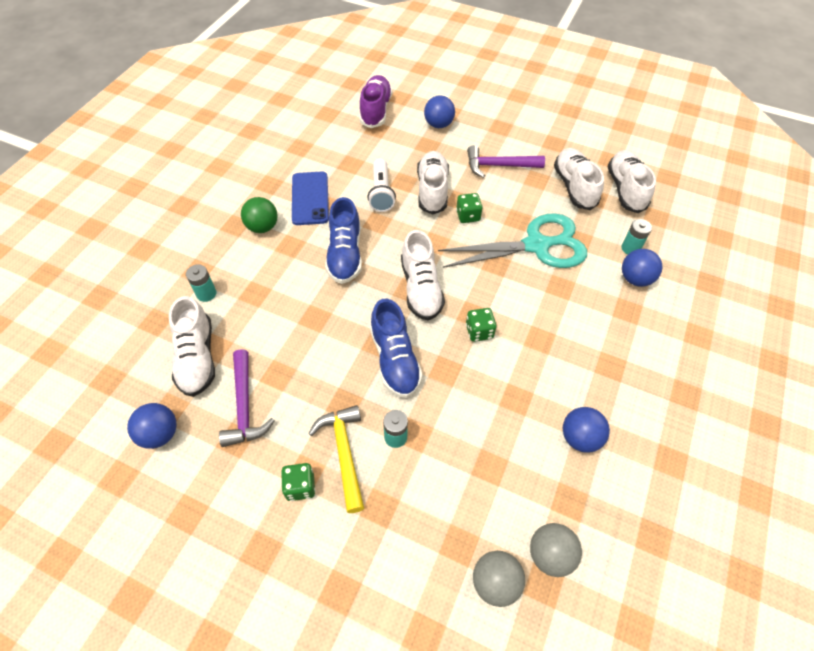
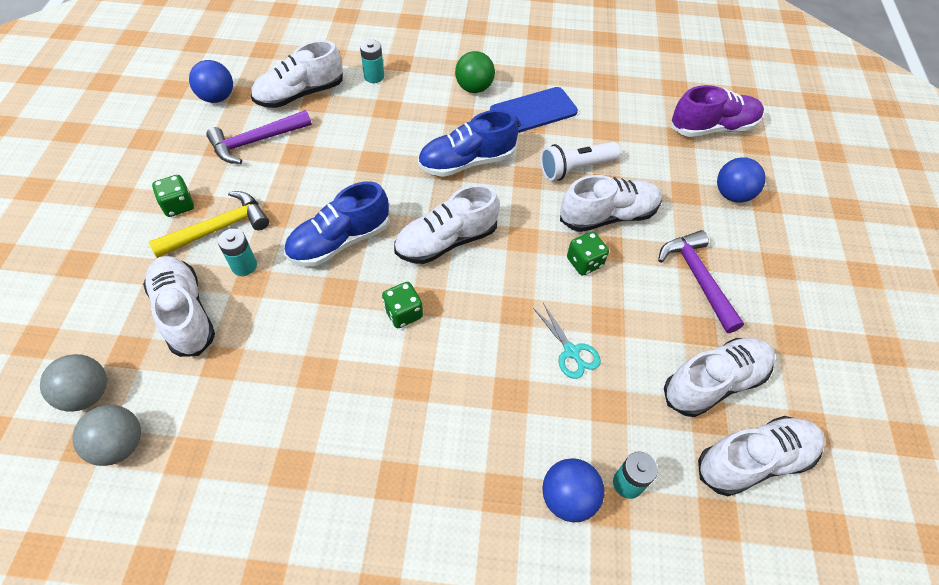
camera: 70 degrees right, 0 degrees up
turquoise scissors [438,213,587,268] -> turquoise scissors [533,303,601,379], size x0.42
blue ball [563,407,610,453] -> none
none -> white shoe [143,256,215,357]

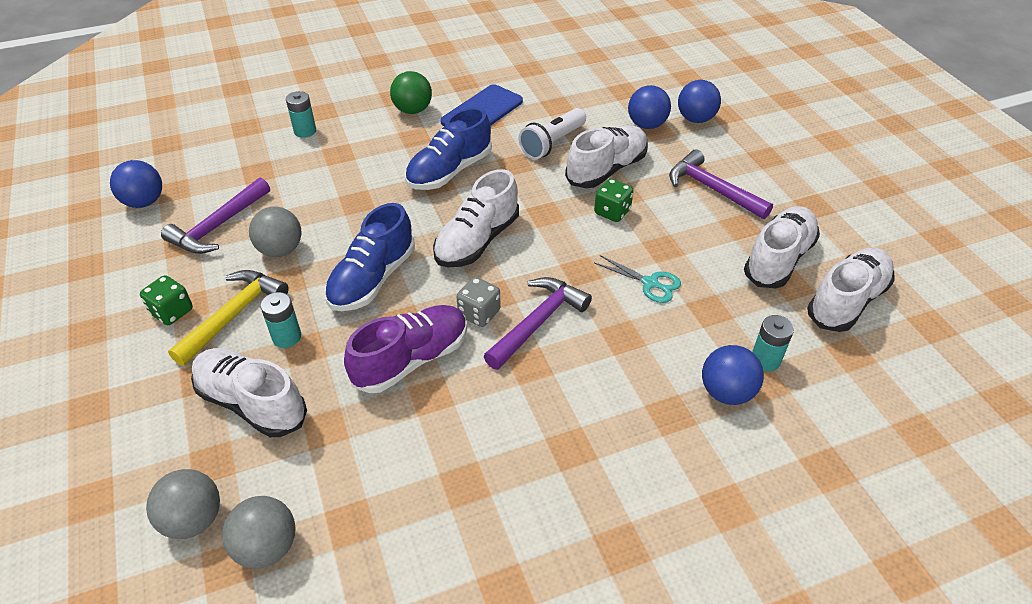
camera: 25 degrees left, 10 degrees down
white shoe [251,40,343,108] -> none
green dice [382,282,423,328] -> grey dice [456,277,501,327]
purple shoe [671,85,764,137] -> purple shoe moved to [344,305,467,393]
none -> grey ball [249,207,301,257]
none -> purple hammer [484,277,592,370]
none -> blue ball [628,85,671,129]

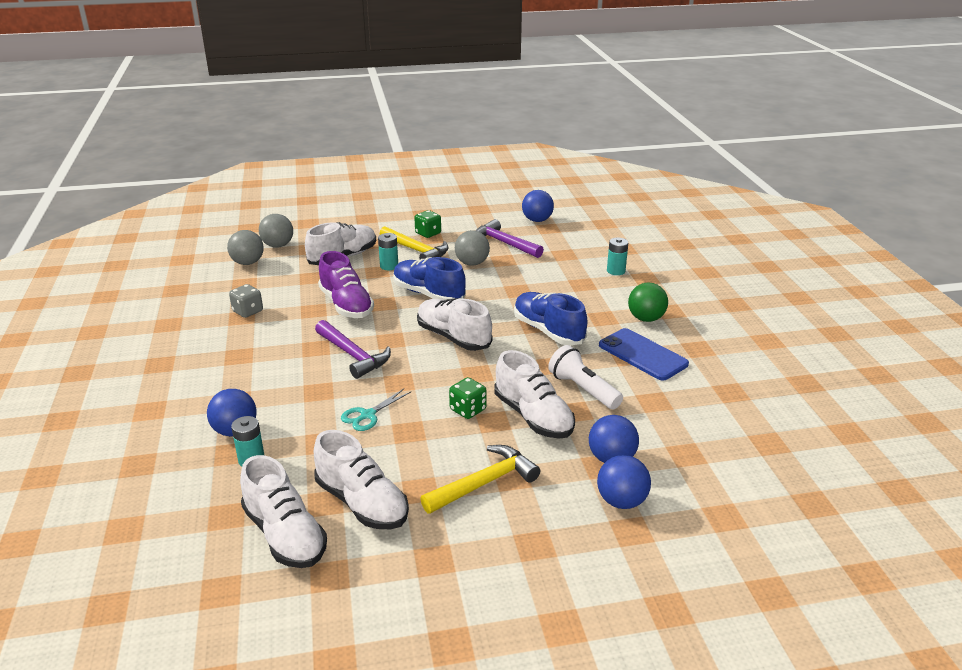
camera: 100 degrees right, 15 degrees down
grey dice [456,277,501,327] -> grey dice moved to [229,284,263,318]
purple hammer [669,149,773,219] -> yellow hammer [420,445,540,514]

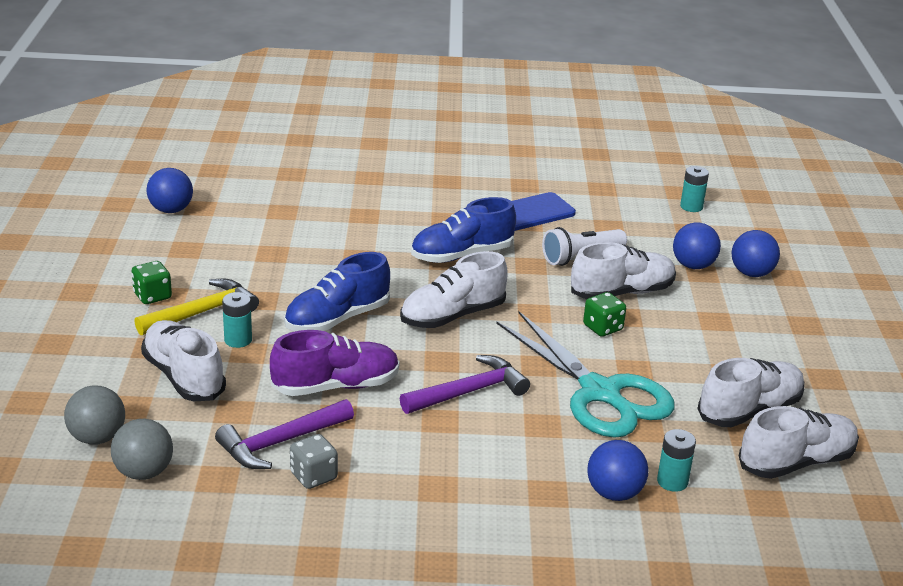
camera: 80 degrees left, 0 degrees up
turquoise scissors [341,389,411,431] -> turquoise scissors [496,311,675,438], size x2.37
yellow hammer [420,445,540,514] -> none
grey ball [455,230,490,266] -> none
purple hammer [476,219,544,258] -> purple hammer moved to [215,399,354,469]
turquoise battery [607,238,628,275] -> turquoise battery moved to [680,166,709,212]
green ball [628,282,668,322] -> none

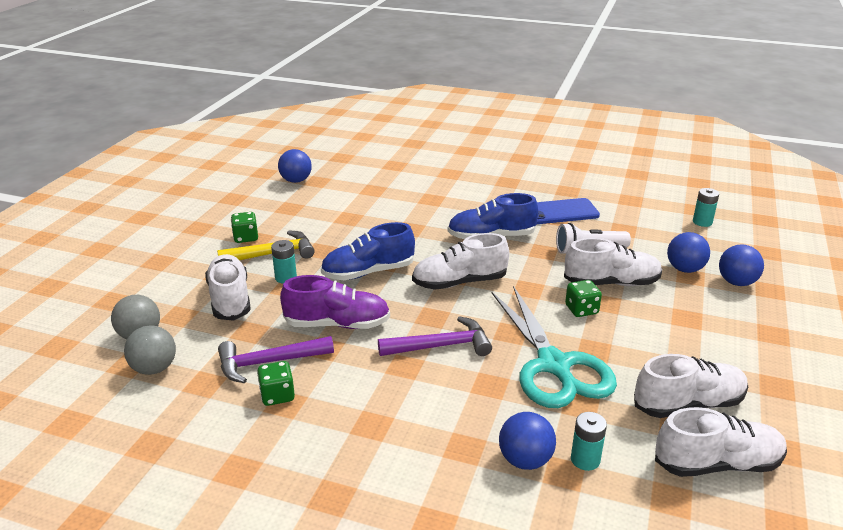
camera: 20 degrees right, 0 degrees up
grey dice [290,434,338,489] -> green dice [257,361,295,406]

